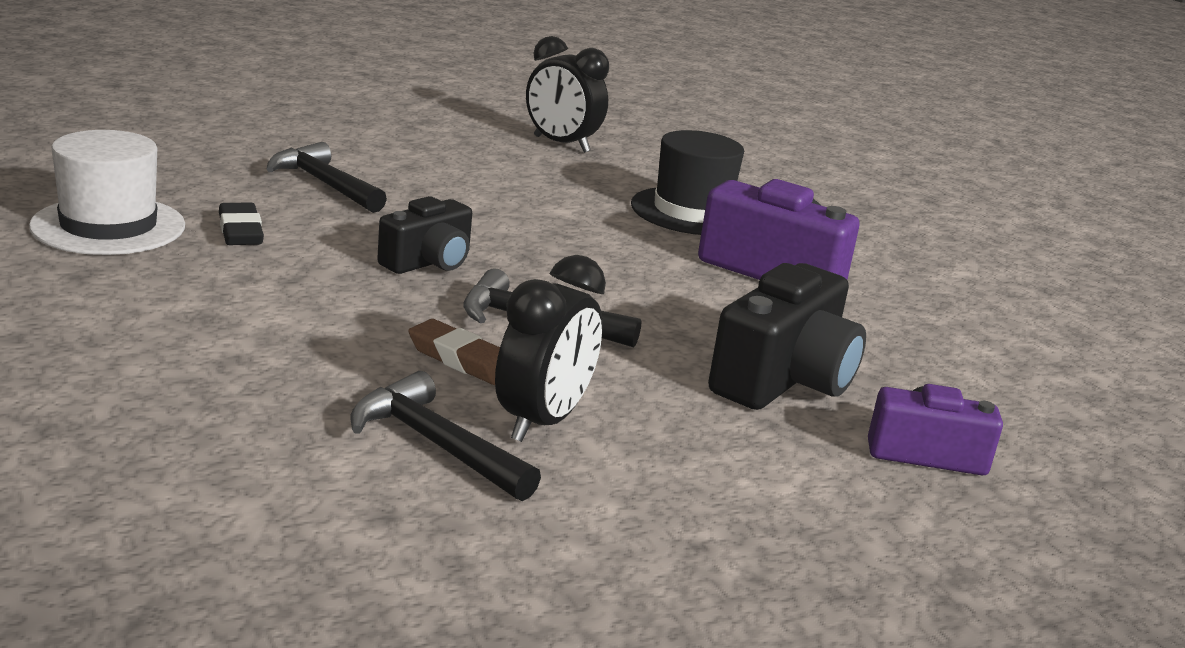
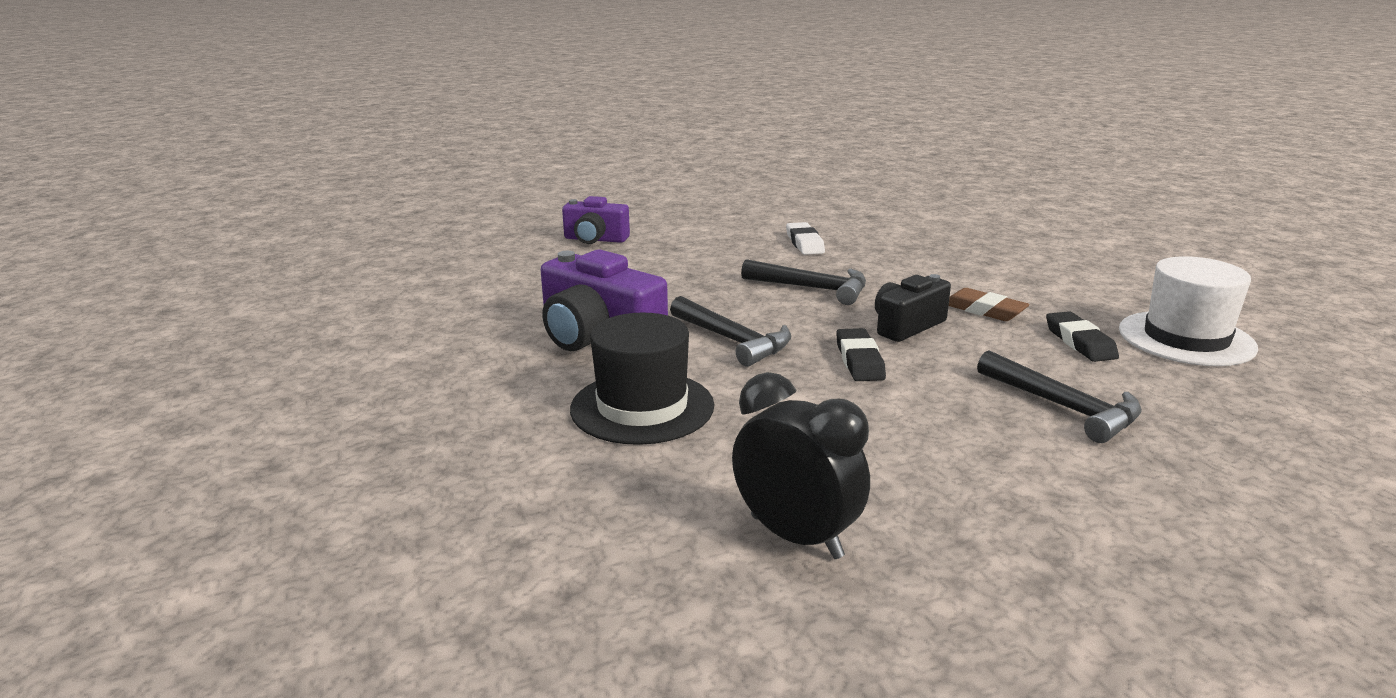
camera: 170 degrees left, 0 degrees up
black hammer [351,371,541,501] -> black hammer moved to [670,296,791,367]
brown eraser [408,319,500,385] -> brown eraser moved to [949,288,1030,321]
black clock [495,255,606,442] -> white eraser [786,222,825,255]
black camera [708,263,866,410] -> none
none -> black eraser [836,328,886,381]

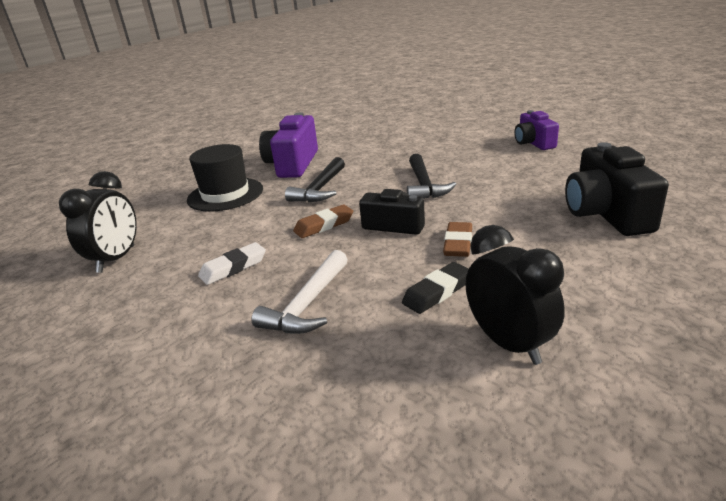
camera: 65 degrees right, 5 degrees up
purple camera [562,196,630,244] -> purple camera moved to [514,110,559,150]
white eraser [786,222,825,255] -> white eraser moved to [198,242,266,285]
black eraser [836,328,886,381] -> brown eraser [293,204,353,238]
black hammer [977,350,1142,443] -> white hammer [252,250,348,334]
white hat [1119,256,1258,366] -> black clock [465,225,565,365]
none -> black camera [565,142,669,236]

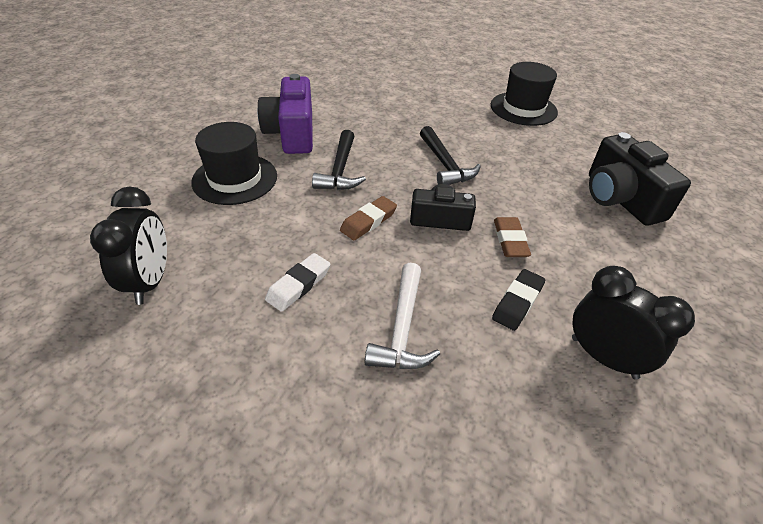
camera: 20 degrees left, 15 degrees up
purple camera [514,110,559,150] -> black hat [491,62,558,126]

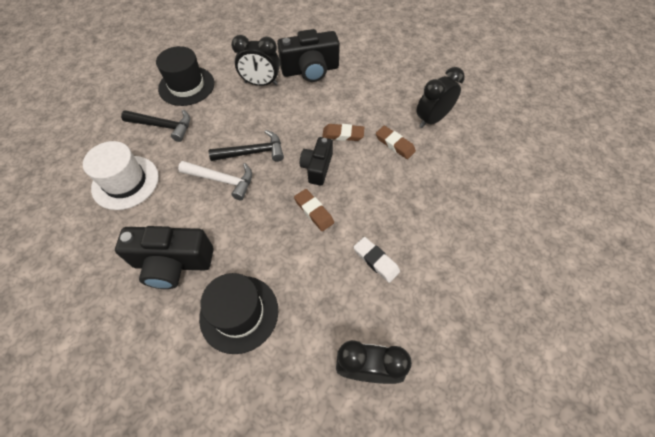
camera: 80 degrees left, 15 degrees up
purple camera [257,74,313,154] -> black camera [115,226,214,289]
black hammer [312,130,366,190] -> black hammer moved to [121,110,190,142]
white hammer [364,263,440,369] -> white hammer moved to [178,161,252,200]
black eraser [492,269,545,331] -> brown eraser [376,126,416,159]
none -> white hat [83,141,159,210]
none -> black clock [231,35,280,86]

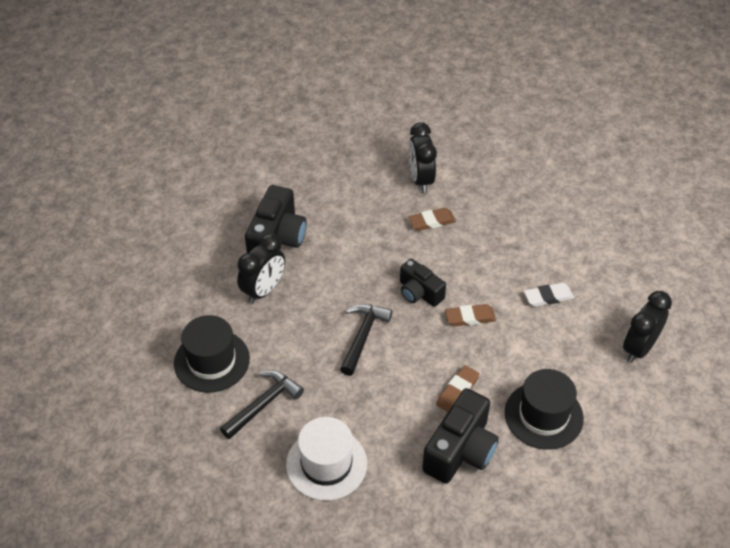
camera: 60 degrees left, 10 degrees down
white hammer [178,161,252,200] -> none
brown eraser [322,124,364,141] -> brown eraser moved to [436,365,479,412]

